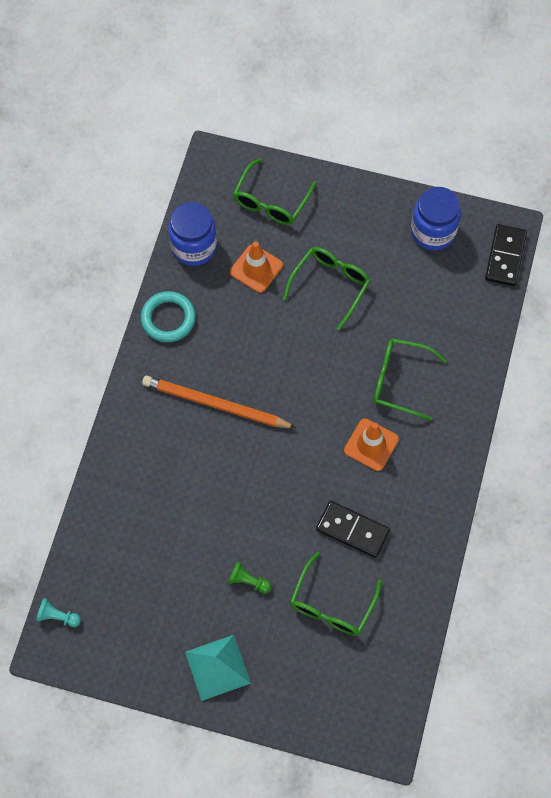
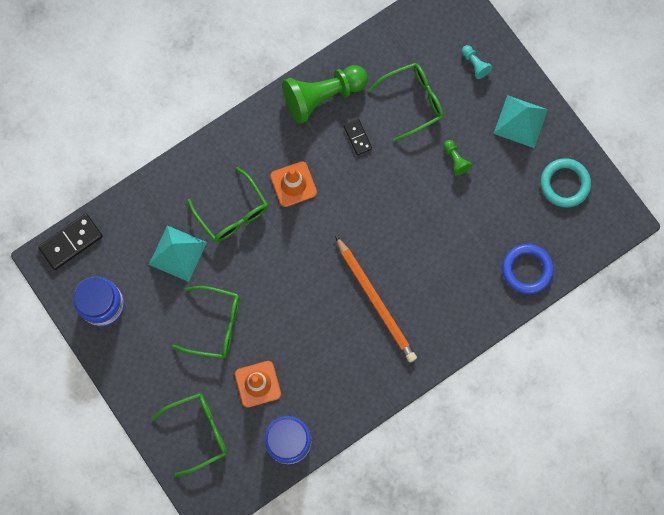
camera: 140 degrees left, 10 degrees up
turquoise pawn [36,598,81,627] -> turquoise pawn moved to [462,45,492,79]
turquoise ring [141,291,196,342] -> turquoise ring moved to [541,158,591,207]
green glasses [283,247,370,331] -> green glasses turned 150 degrees counterclockwise [172,286,240,359]
black domino [316,501,390,558] -> black domino [343,119,372,155], size x0.59
none -> turquoise pyramid [149,225,207,282]
none -> green pawn [282,65,368,124]
none -> blue ring [502,244,554,294]

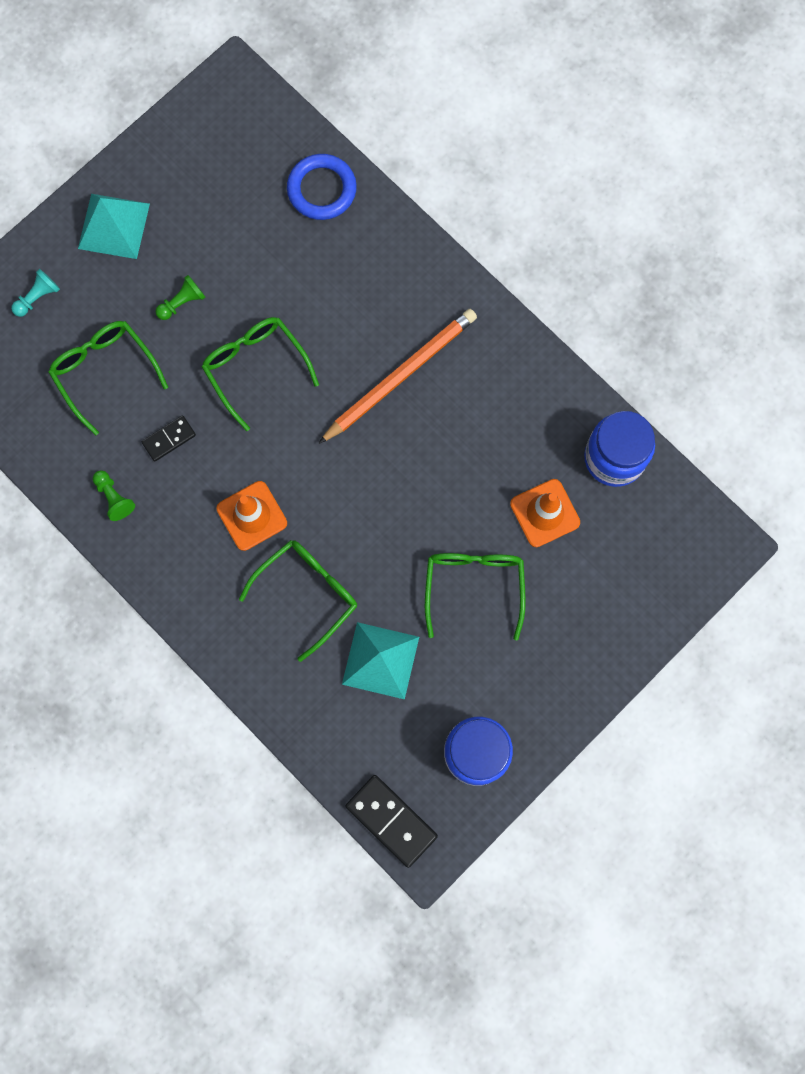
camera: 100 degrees left, 0 degrees up
green glasses [152,393,227,477] -> green glasses moved to [202,317,319,431]
green pawn [282,65,368,124] -> green pawn [93,470,135,521], size x0.43
turquoise ring [541,158,591,207] -> none

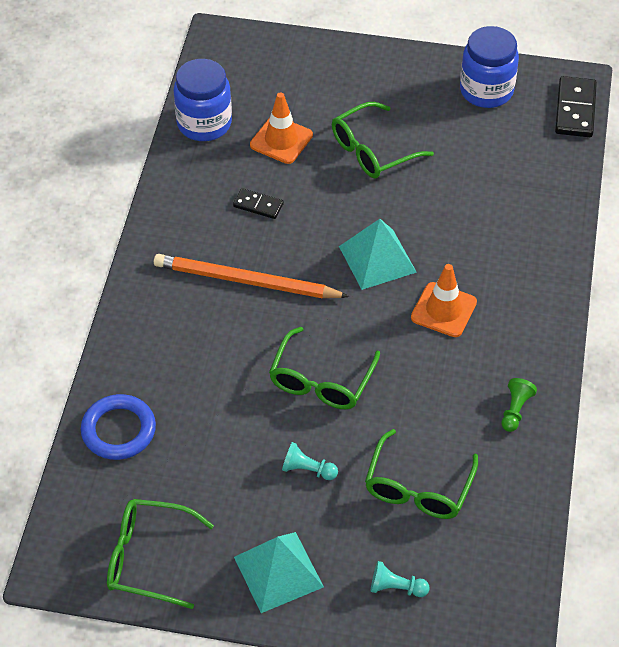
camera: 125 degrees left, 25 degrees down
black domino [142,415,196,462] -> black domino moved to [233,188,284,219]
green pawn [155,275,205,320] -> turquoise pawn [282,442,338,480]
green glasses [239,540,357,662] -> green glasses moved to [107,499,214,609]
turquoise pyramid [342,622,419,699] -> turquoise pyramid moved to [339,219,417,290]

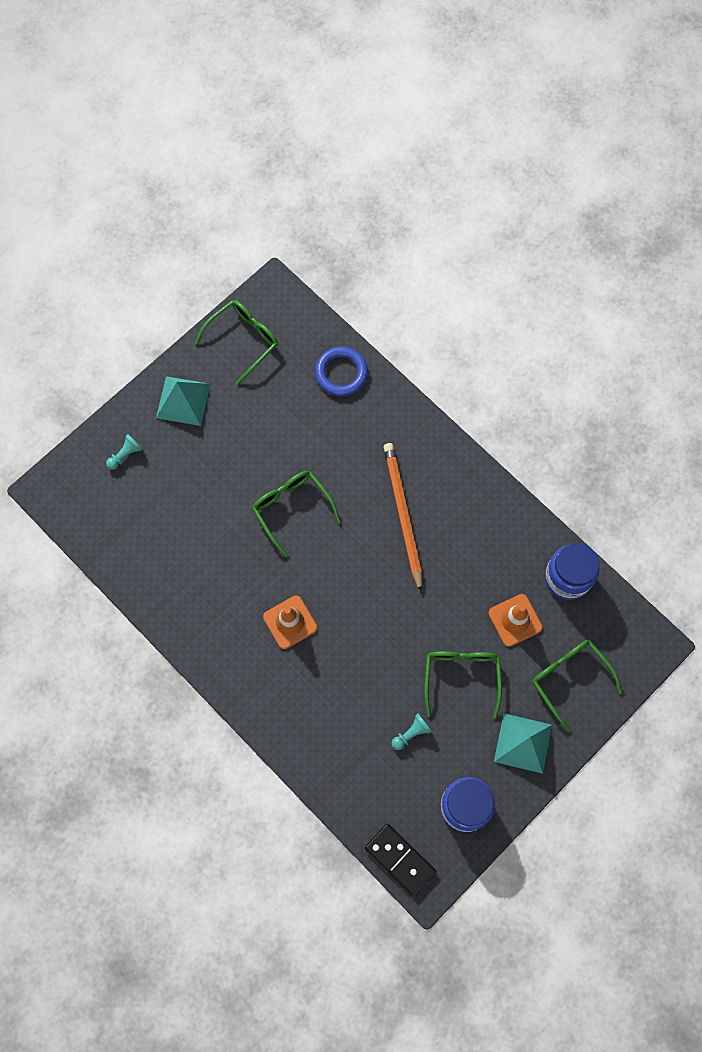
camera: 125 degrees right, 20 degrees up
orange pencil [154,254,349,299] -> orange pencil turned 60 degrees counterclockwise [384,443,422,592]
black domino [233,188,284,219] -> none
turquoise pawn [282,442,338,480] -> turquoise pawn moved to [391,713,432,750]
turquoise pyramid [339,219,417,290] -> turquoise pyramid moved to [494,713,552,774]
green glasses [365,429,478,519] -> green glasses moved to [532,640,622,732]
green pawn [501,378,537,432] -> none

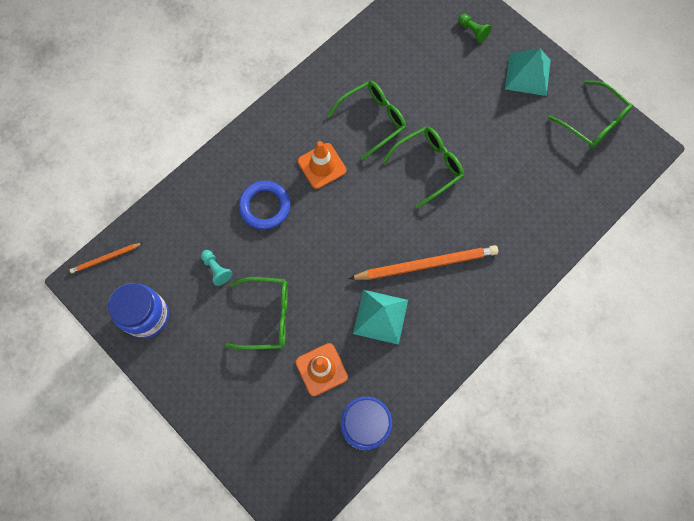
camera: 90 degrees right, 0 degrees up
turquoise pawn [106,434,143,470] -> green pawn [458,14,491,43]
blue ring [315,347,368,396] -> blue ring moved to [239,181,290,230]
black domino [365,824,437,896] -> orange pencil [70,243,143,274]
turquoise pyramid [494,713,552,774] -> turquoise pyramid moved to [353,290,408,345]
green glasses [532,640,622,732] -> green glasses moved to [328,81,406,160]

